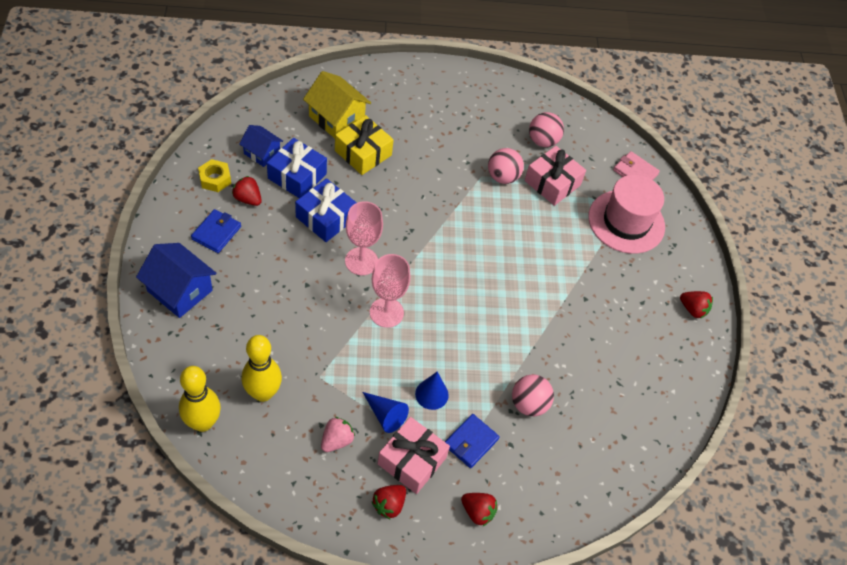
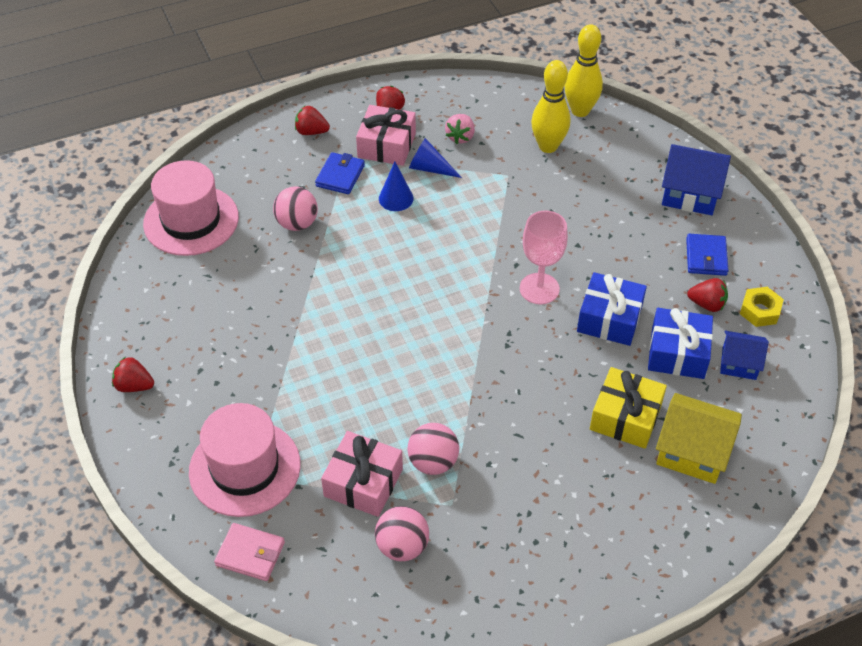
camera: 165 degrees right, 5 degrees down
pink goblet [370,254,410,328] -> none
none -> pink hat [143,160,239,256]

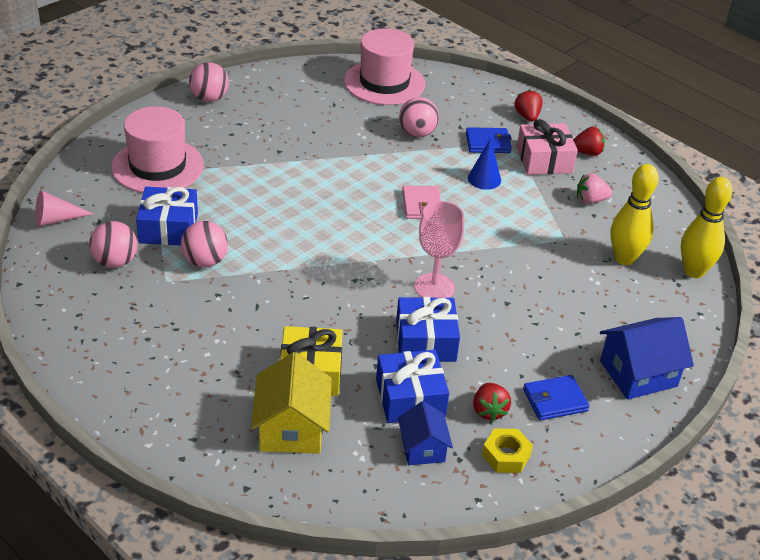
camera: 65 degrees right, 10 degrees down
red strawberry [112,357,154,392] -> pink ball [189,62,229,102]
pink wallet [214,523,285,581] -> pink wallet moved to [402,186,441,219]
pink gift [321,431,403,517] -> blue gift [136,187,198,246]
blue cone [409,138,462,178] -> none
blue house [662,144,731,215] -> blue house turned 75 degrees clockwise [600,317,694,400]
none -> pink cone [35,190,93,227]

